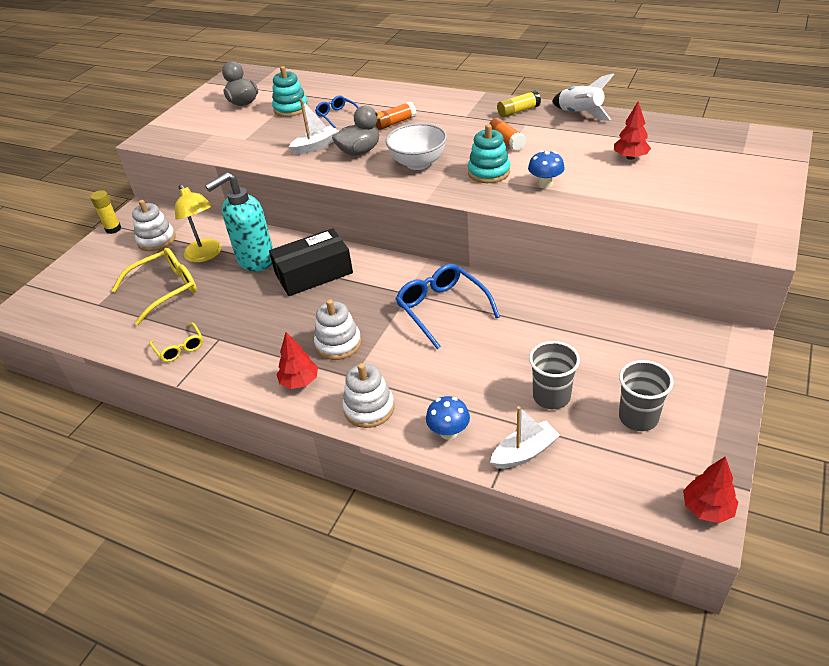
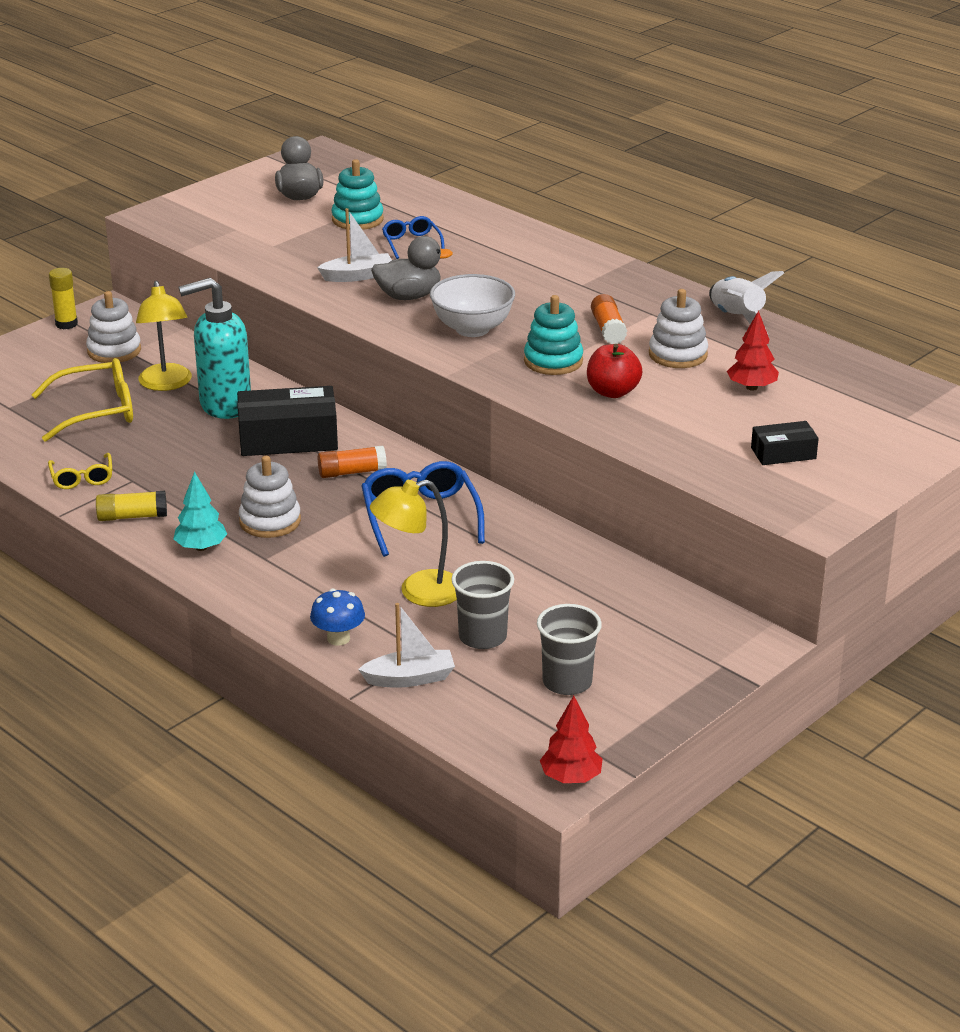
camera: 15 degrees right, 10 degrees down
red tree [276,332,318,389] -> turquoise tree [173,472,227,551]
white stacking toy [342,363,394,428] -> white stacking toy moved to [649,289,708,368]
orange glue stick [375,101,417,130] -> orange glue stick moved to [318,446,387,478]
yellow glue stick [497,90,541,118] -> yellow glue stick moved to [96,491,167,521]
blue mushroom [528,150,565,188] -> red apple [587,344,643,398]
none -> yellow lamp [370,479,457,607]
none -> black box [751,421,819,465]

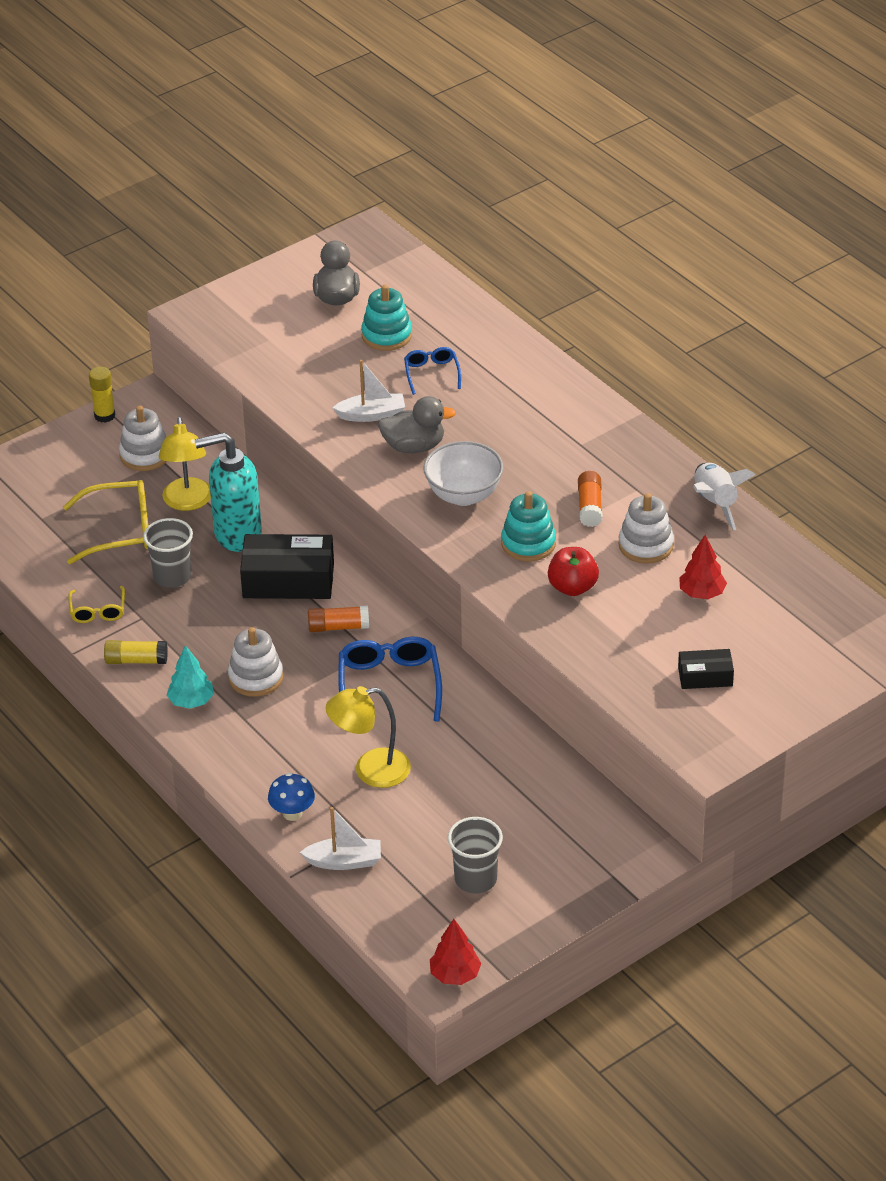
camera: 10 degrees right, 10 degrees up
grey cup [451,561,514,649] -> grey cup moved to [143,518,193,588]

